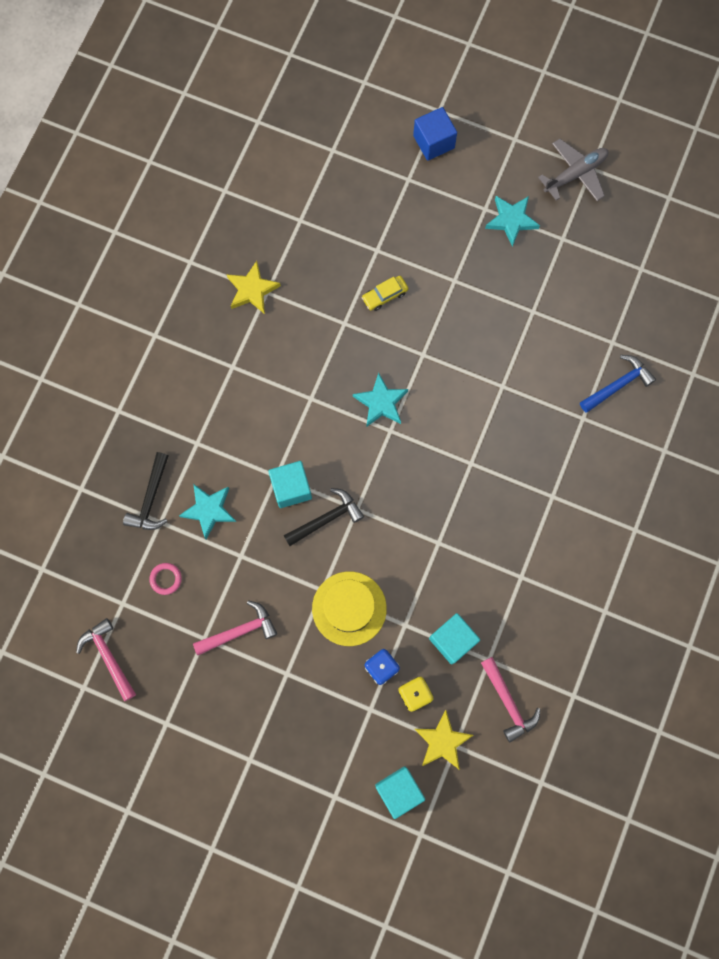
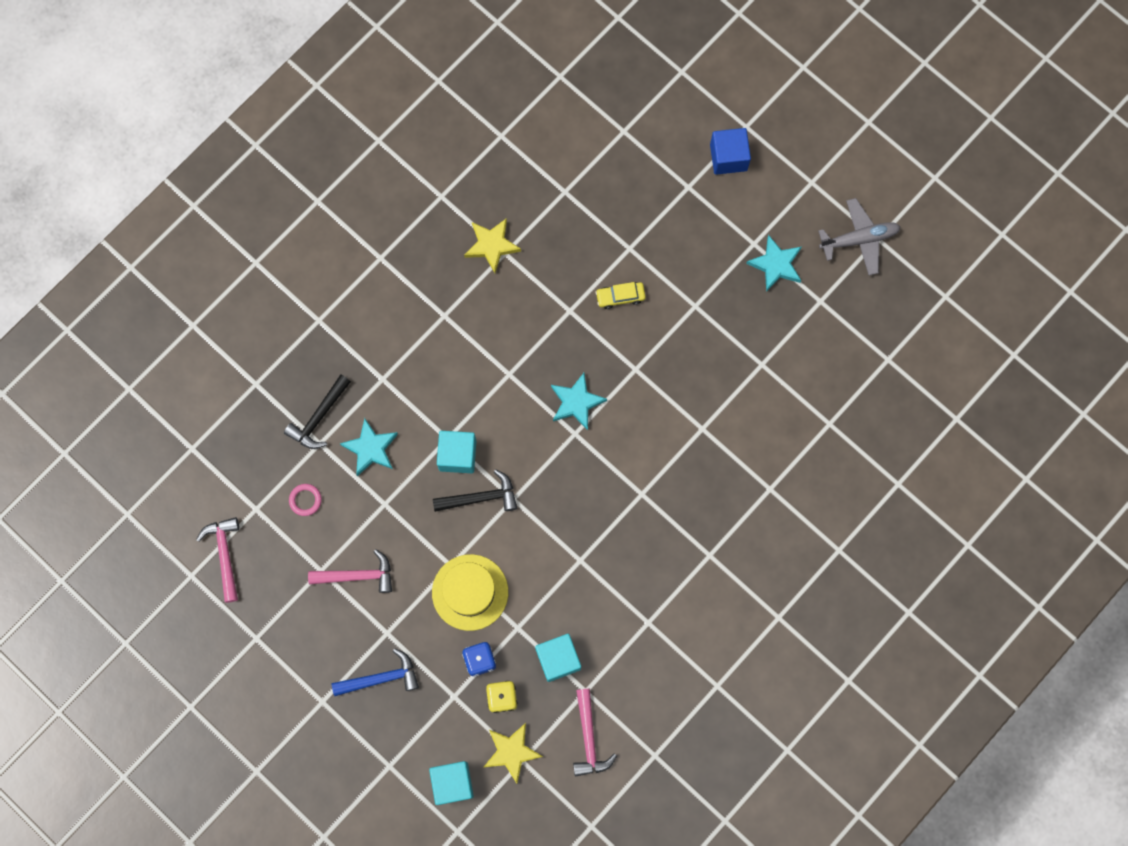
camera: 20 degrees right, 0 degrees up
blue hammer [580,355,656,413] -> blue hammer moved to [332,648,419,696]

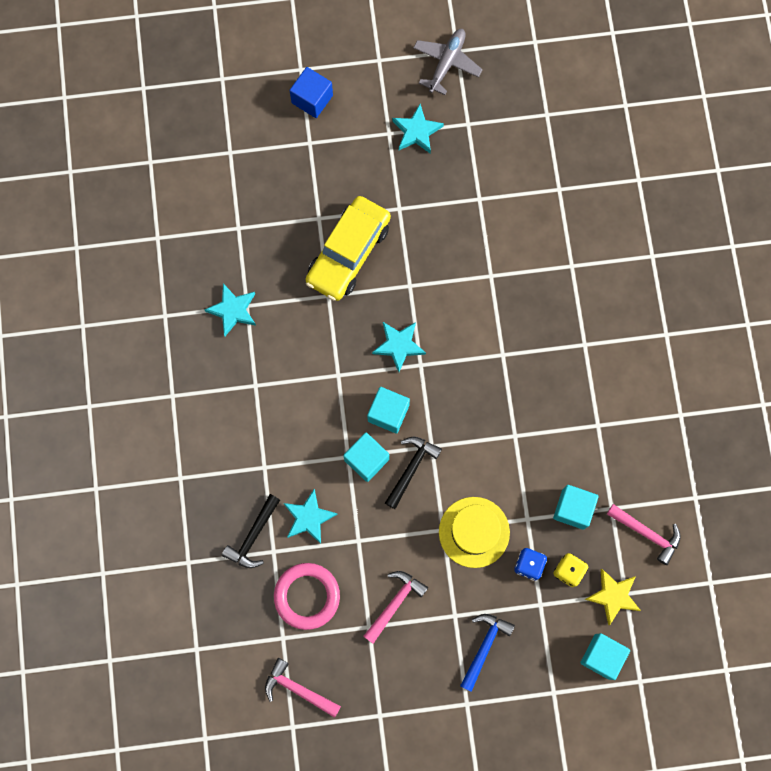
camera: 50 degrees left, 0 degrees up
black hammer [284,374,351,449] -> black hammer turned 45 degrees clockwise [222,494,280,568]
pink ring [289,484,322,516] -> pink ring [274,563,340,630], size x2.12
yellow star [464,218,521,273] -> turquoise star [204,284,256,336]
yellow car [595,282,646,309] -> yellow car [305,196,391,301], size x2.40
none -> turquoise cube [367,387,410,434]

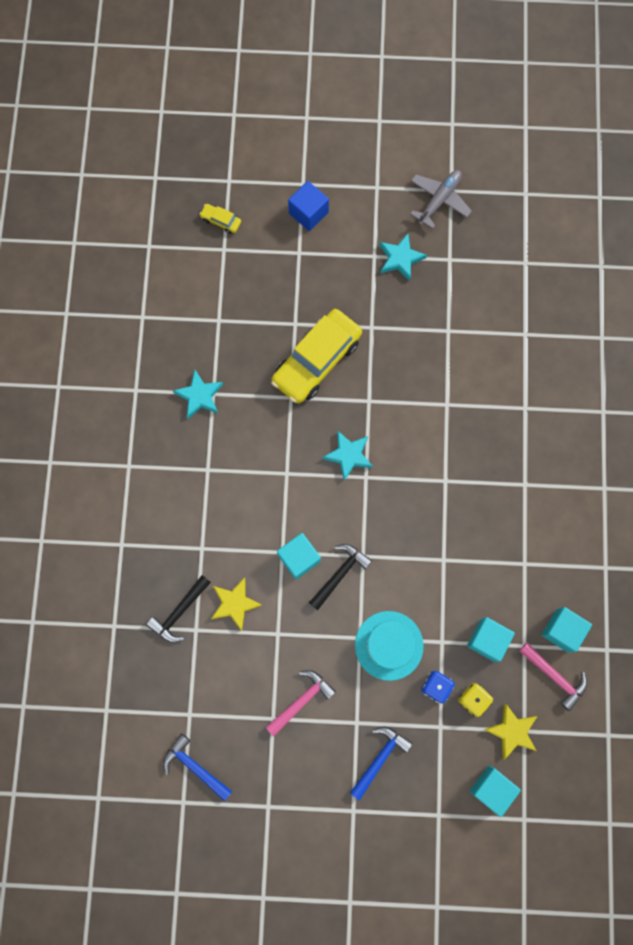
camera: 10 degrees right, 0 degrees up
pink hammer [265,658,341,718] -> blue hammer [163,733,232,802]
pink ring [274,563,340,630] -> none
turquoise star [284,489,338,544] -> yellow star [211,577,262,631]
turquoise cube [367,387,410,434] -> turquoise cube moved to [542,607,592,652]
yellow hat [439,497,510,568] -> turquoise hat [355,611,424,681]
none -> yellow car [199,204,241,234]

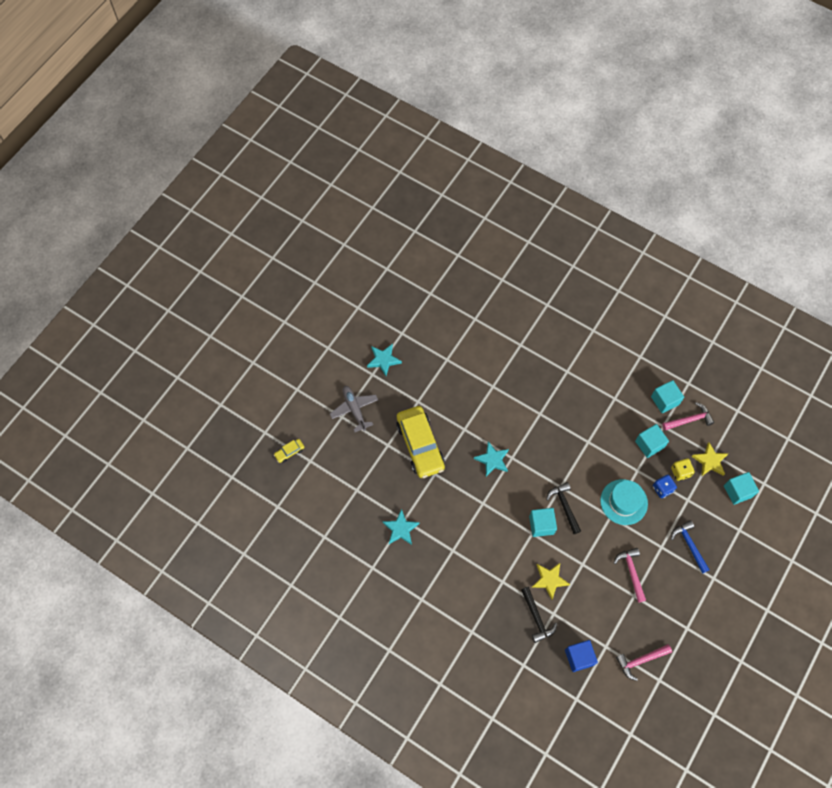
camera: 60 degrees left, 10 degrees down
blue hammer [163,733,232,802] -> pink hammer [616,644,672,681]
blue cube [288,181,329,231] -> blue cube moved to [565,640,598,672]
grey plane [410,170,472,229] -> grey plane moved to [330,386,378,432]

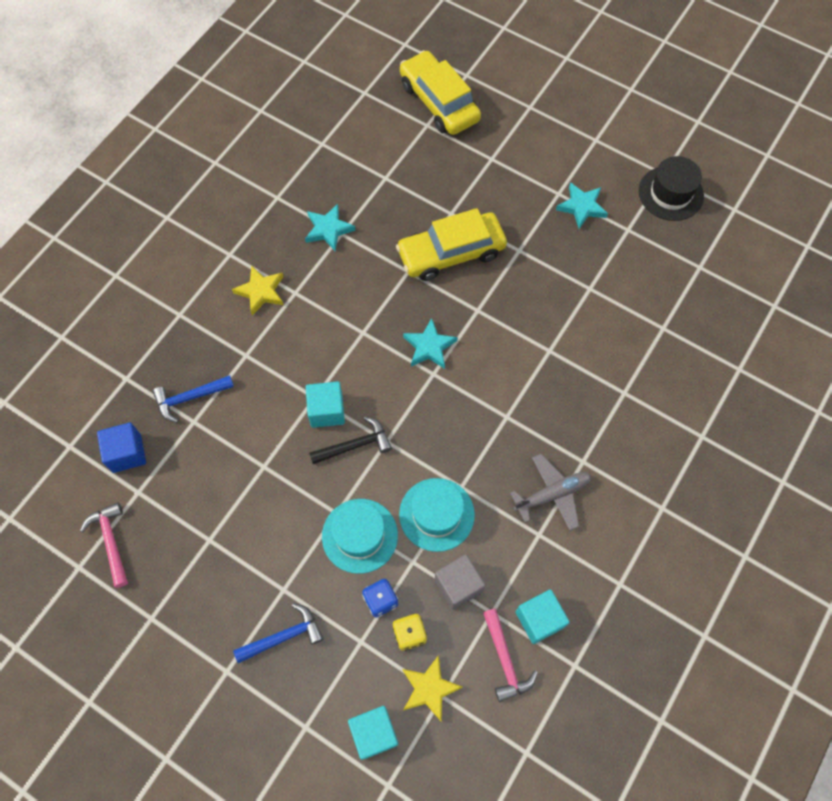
camera: 90 degrees right, 0 degrees up
yellow car [274,439,305,463] -> yellow car [400,50,481,135], size x2.40
grey plane [330,386,378,432] -> grey plane moved to [510,454,591,531]
black hammer [521,587,557,643] -> blue hammer [152,375,234,423]
yellow star [532,563,570,599] -> yellow star moved to [232,265,284,316]
pink hammer [614,548,646,603] -> none
turquoise cube [635,424,669,458] -> grey cube [435,555,485,610]
none -> turquoise hat [399,478,475,552]
none -> black hat [639,156,704,221]

